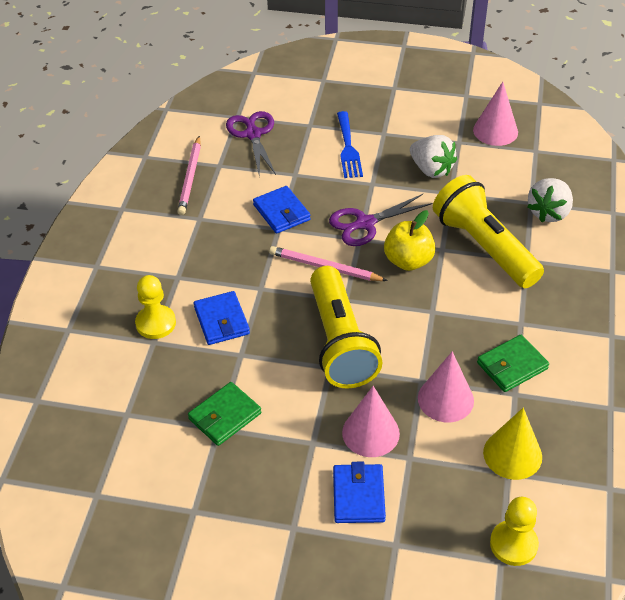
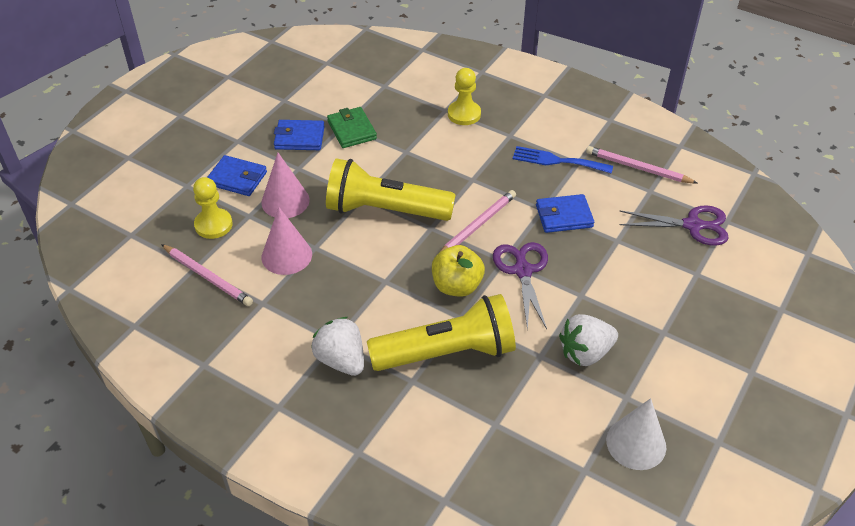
camera: 110 degrees right, 0 degrees up
blue wallet [194,291,250,345] -> blue wallet moved to [274,120,325,150]
blue fork [337,111,363,178] -> blue fork moved to [513,146,613,174]
pink cone [473,82,518,146] -> white cone [606,398,666,470]
green wallet [477,335,549,392] -> none
yellow cone [483,408,542,480] -> pink pencil [161,244,253,306]
yellow pawn [490,497,539,566] -> yellow pawn moved to [193,177,233,239]
white strawberry [527,178,573,222] -> white strawberry moved to [311,317,364,376]

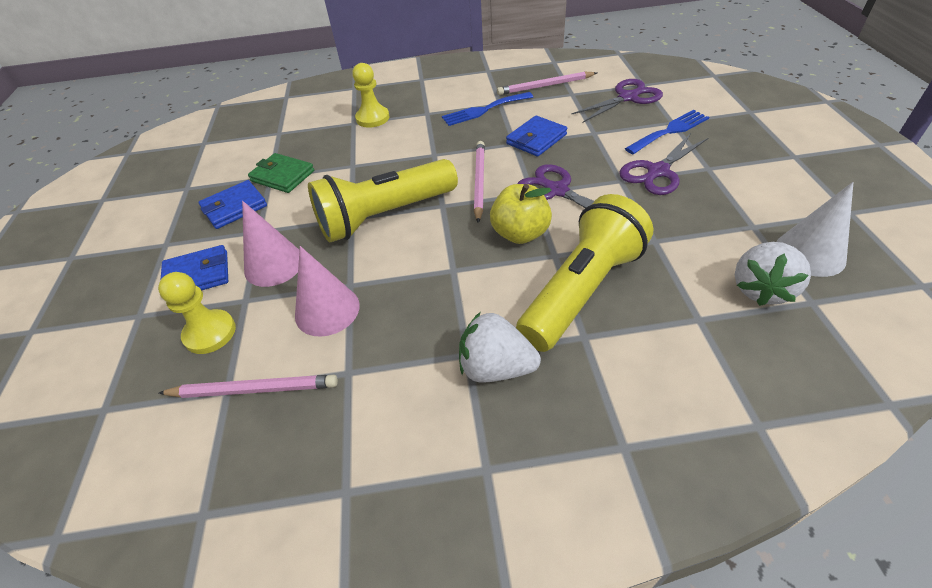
camera: 35 degrees left, 0 degrees up
white strawberry [559,314,618,366] -> white strawberry moved to [735,242,811,306]
none -> purple scissors [619,133,708,195]
none -> blue fork [625,110,709,154]

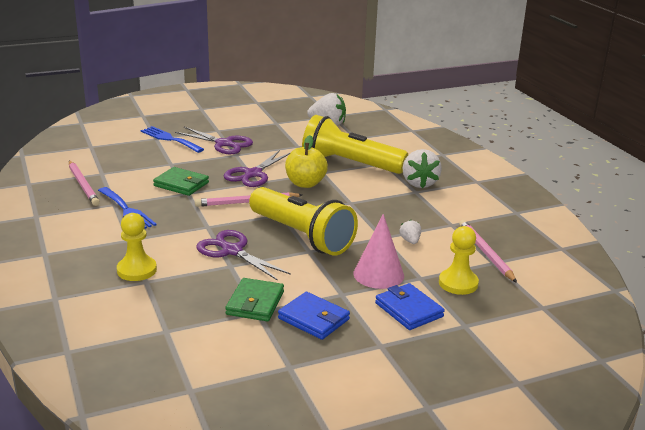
camera: 110 degrees left, 20 degrees down
pink cone [295,246,360,337] -> white strawberry [399,220,421,244]
blue wallet [506,116,567,157] -> green wallet [153,167,209,196]
purple scissors [571,79,663,122] -> purple scissors moved to [196,230,291,281]
white cone [776,182,854,277] -> none

